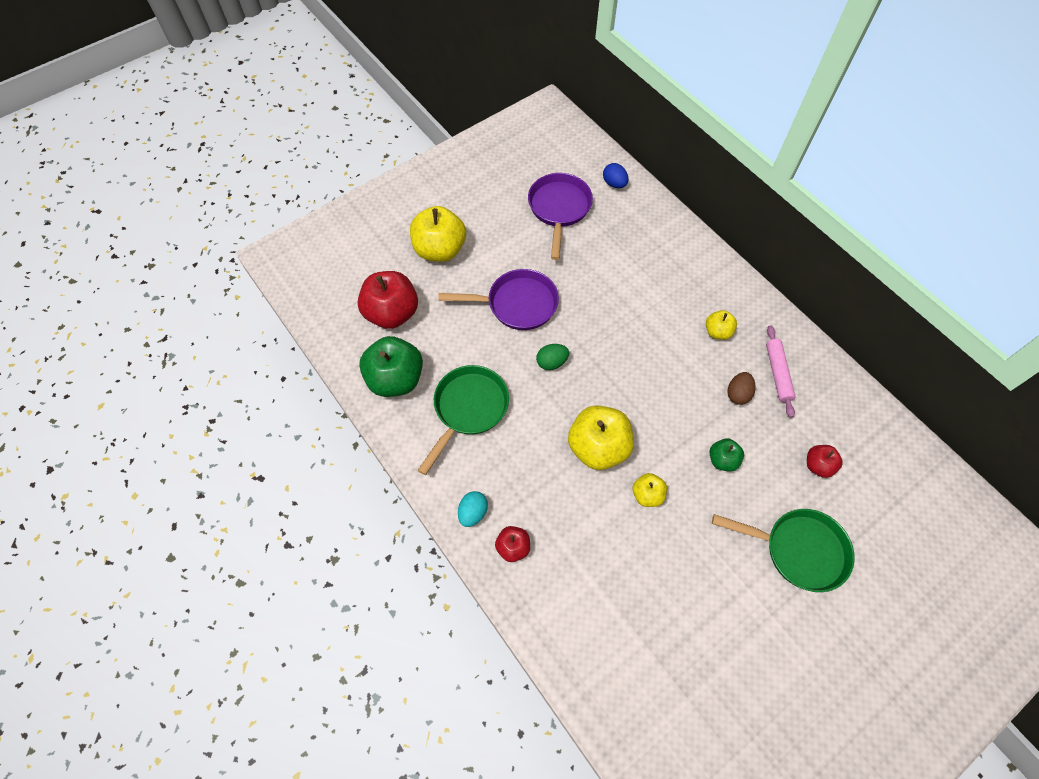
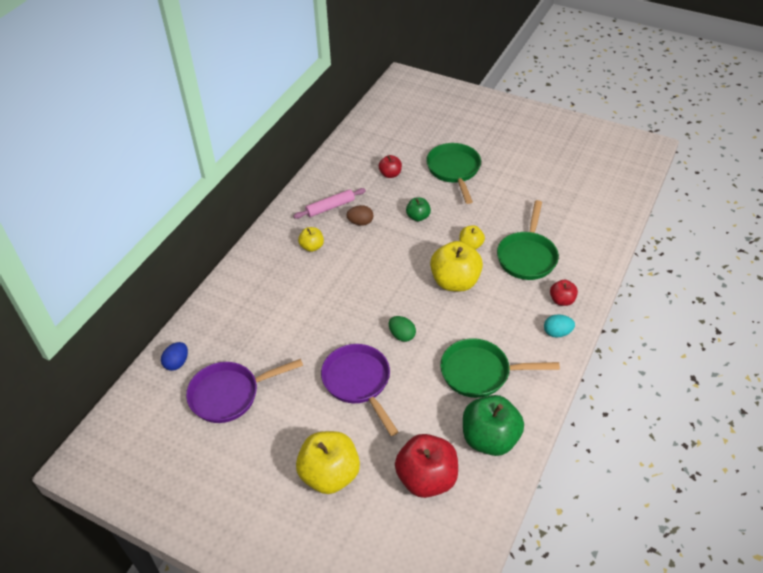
camera: 115 degrees left, 15 degrees down
none -> green pan [497,200,559,280]

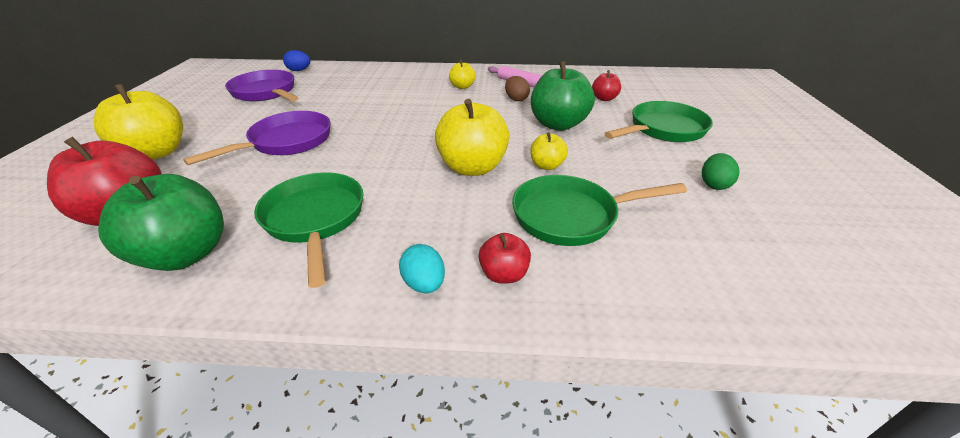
camera: 65 degrees right, 10 degrees down
green egg [389,316,416,342] -> green egg moved to [702,153,740,190]
green apple [406,198,431,221] -> green apple [531,61,595,131], size x1.94

